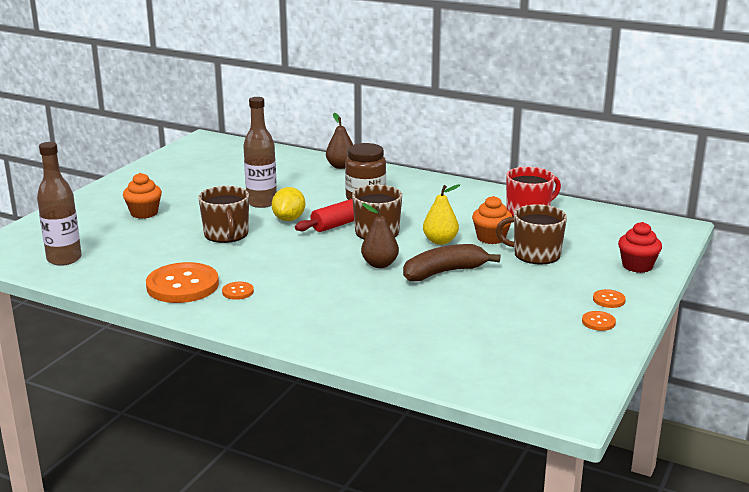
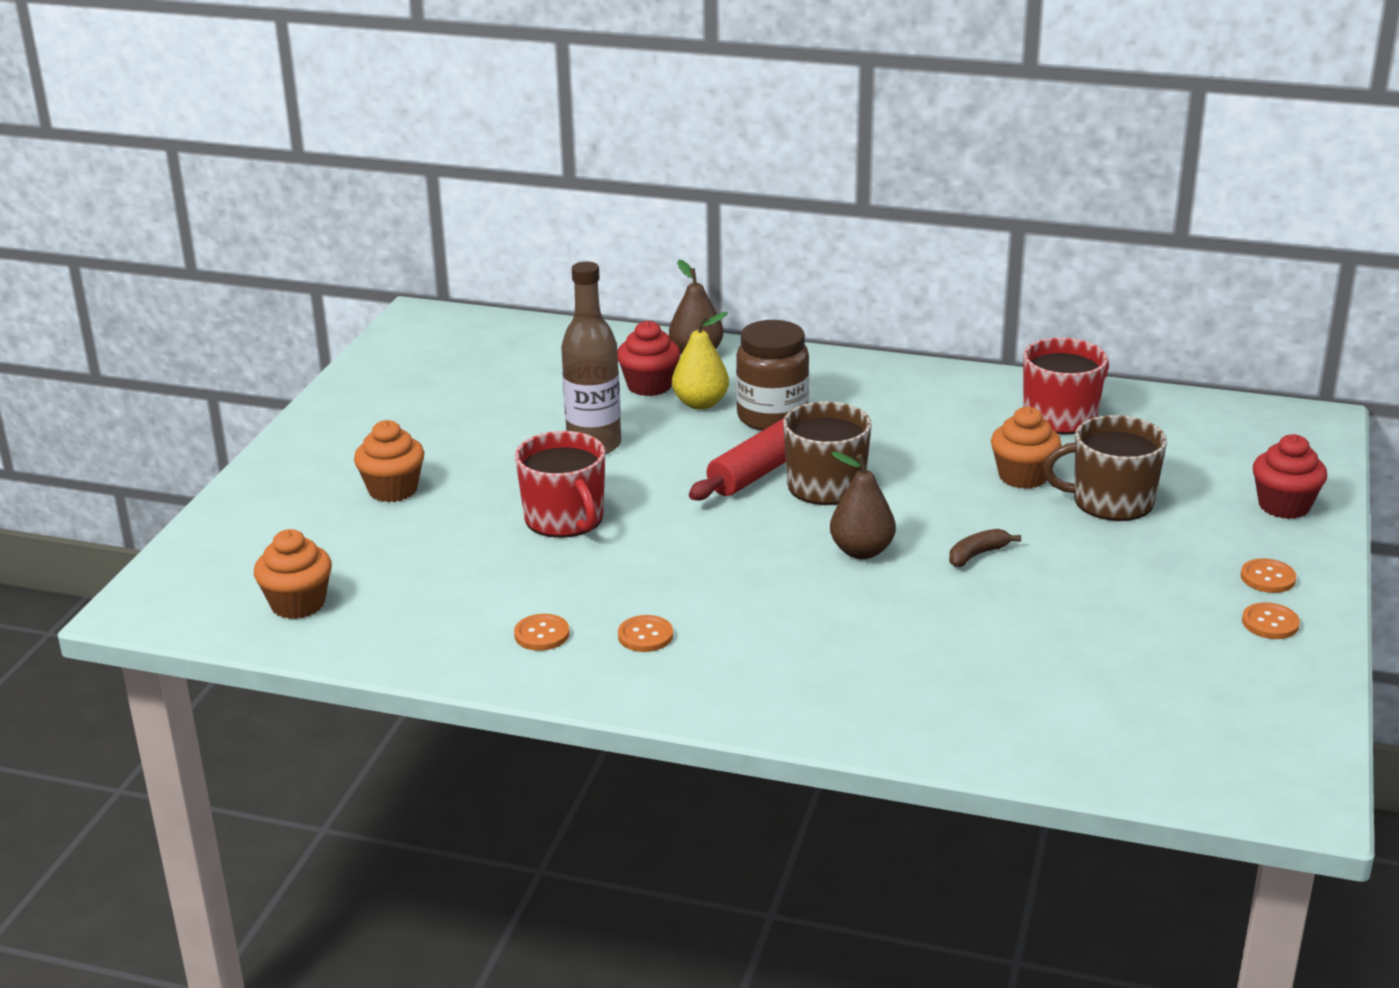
camera: 10 degrees left, 5 degrees up
brown bottle [37,142,82,266] -> orange cupcake [254,529,332,619]
orange button [146,262,219,303] -> orange button [514,614,570,651], size x0.43
brown mug [198,186,249,243] -> red mug [515,431,605,538]
yellow lemon [272,187,305,221] -> none
brown banana [403,244,500,281] -> brown banana [949,529,1021,567], size x0.48
yellow pear [423,184,460,245] -> yellow pear moved to [672,312,729,410]
none -> red cupcake [618,320,681,396]

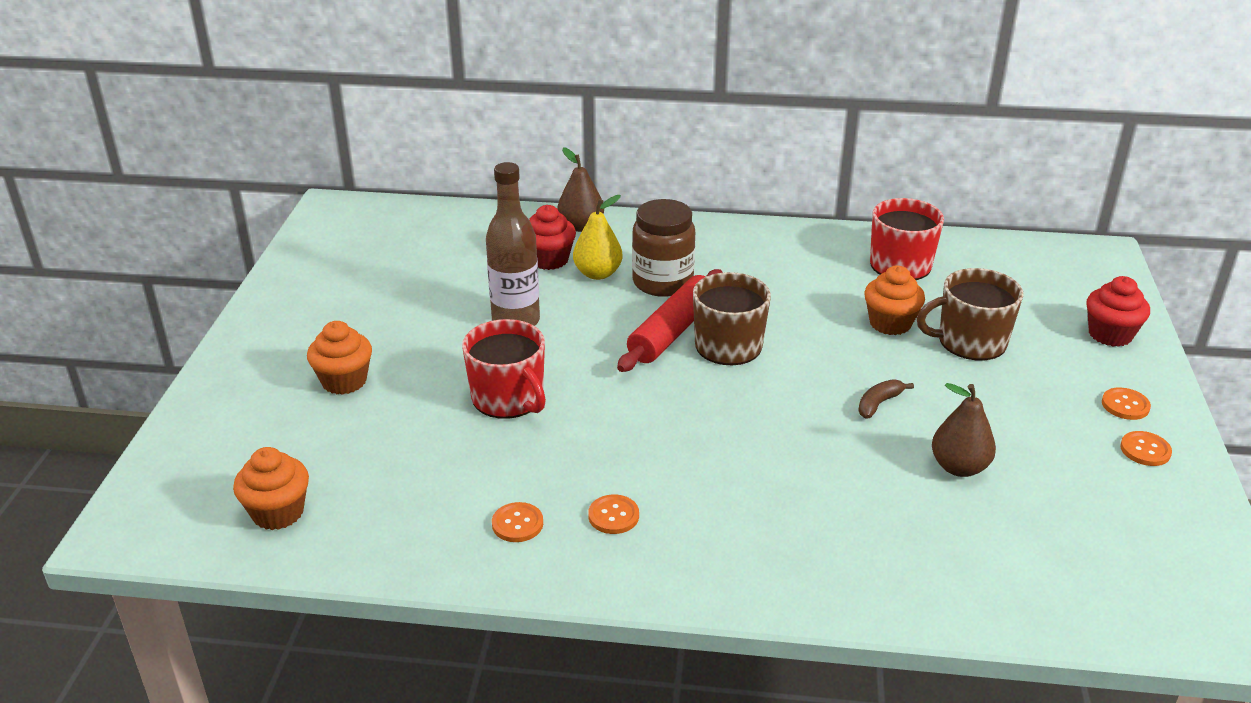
camera: 10 degrees left, 5 degrees up
brown pear [830,452,896,559] -> brown pear moved to [932,383,996,477]

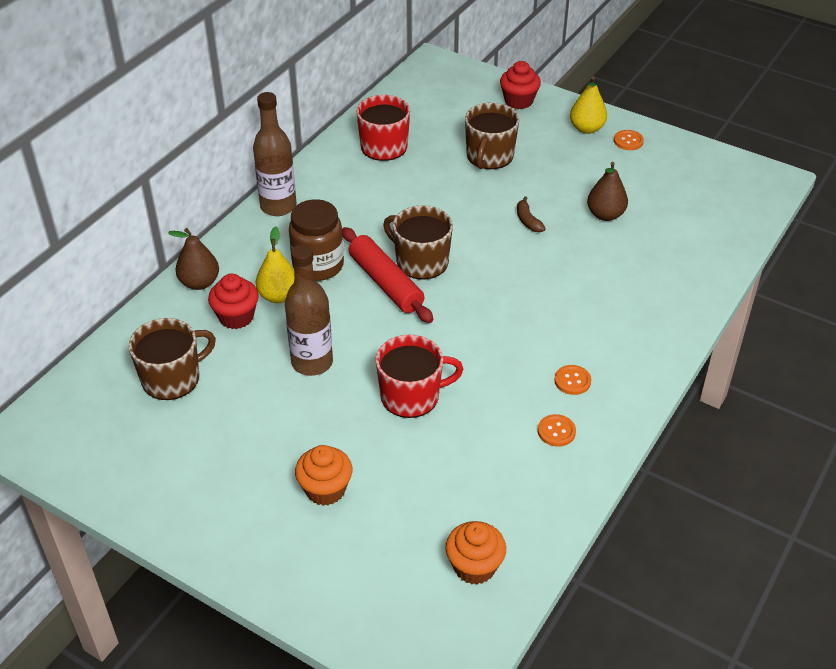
camera: 65 degrees left, 10 degrees up
orange cupcake [864,266,925,335] -> none
orange button [1102,388,1151,420] -> yellow pear [570,76,607,134]
none -> brown mug [128,318,216,400]
none -> brown bottle [253,92,297,216]

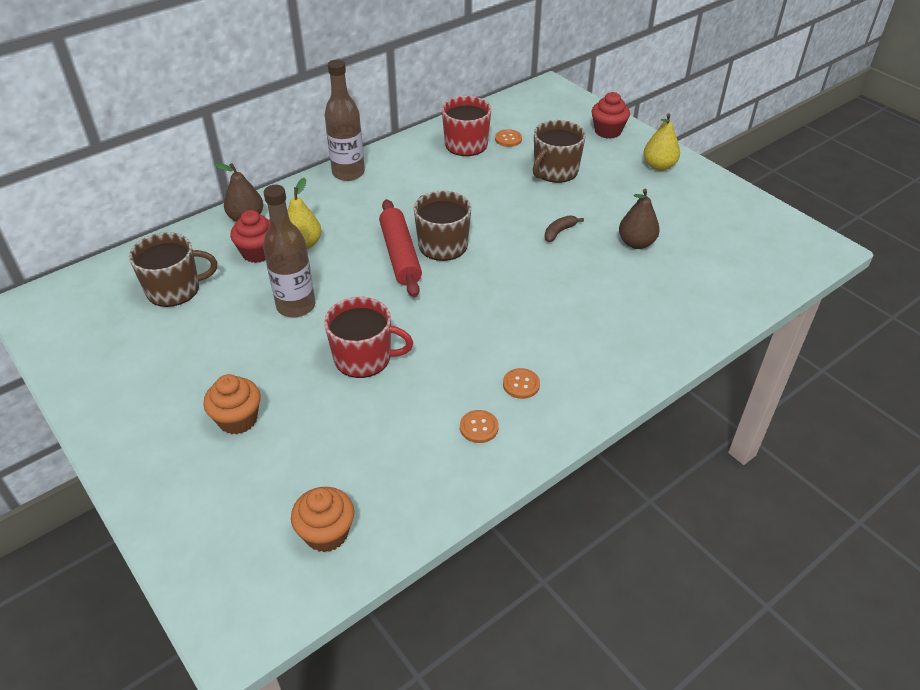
camera: 20 degrees right, 0 degrees up
brown jar [289,199,344,281] -> none
brown banana [517,196,546,232] -> brown banana turned 45 degrees clockwise [544,215,584,242]
orange button [614,130,644,150] -> orange button moved to [495,129,522,147]

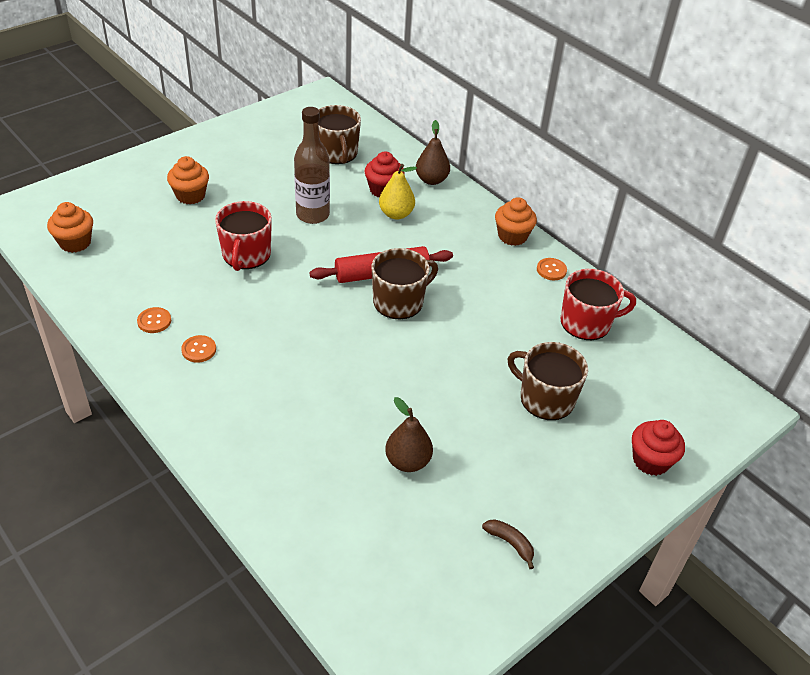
camera: 85 degrees right, 0 degrees up
brown bottle [325,59,365,181] -> orange cupcake [495,197,537,246]
orange button [495,129,522,147] -> orange button moved to [537,258,567,280]
brown banana [544,215,584,242] -> brown banana moved to [482,519,534,569]
yellow pear [644,113,680,171] -> none

